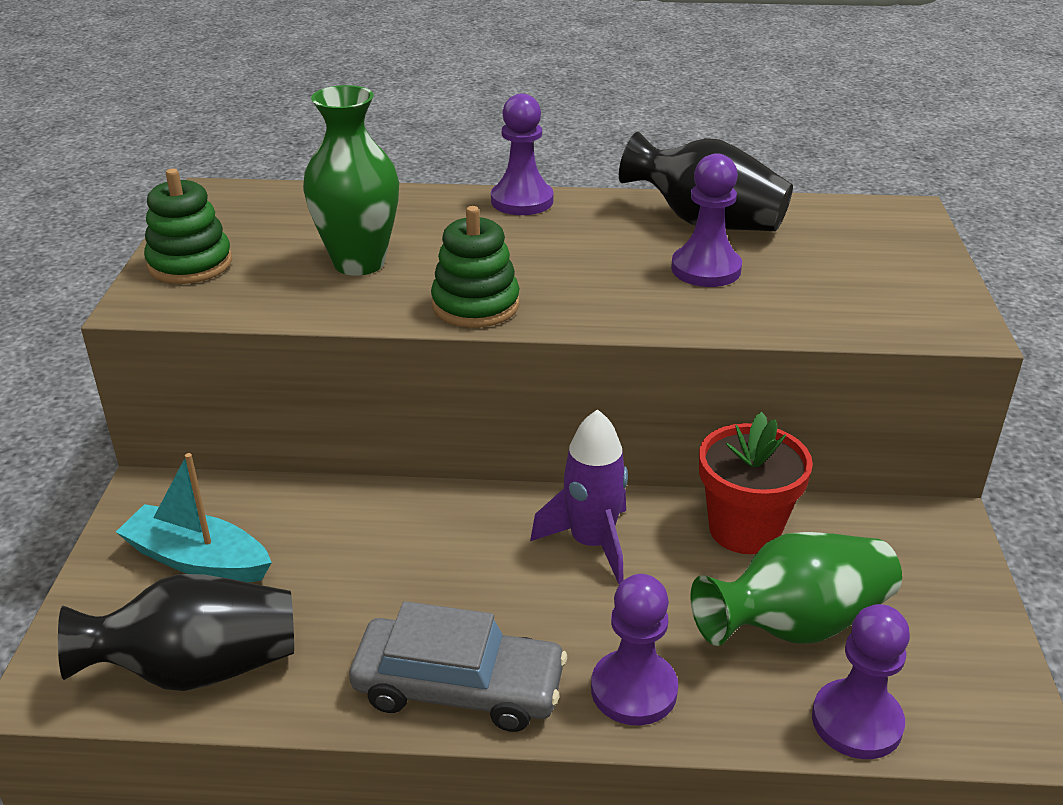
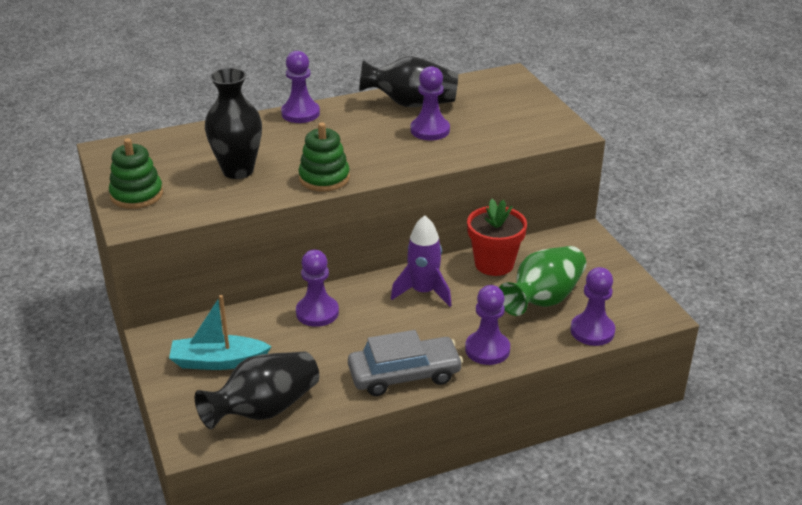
camera: 25 degrees left, 0 degrees up
green vase [303,85,399,276] -> black vase [205,68,262,179]
none -> purple pawn [296,250,339,327]

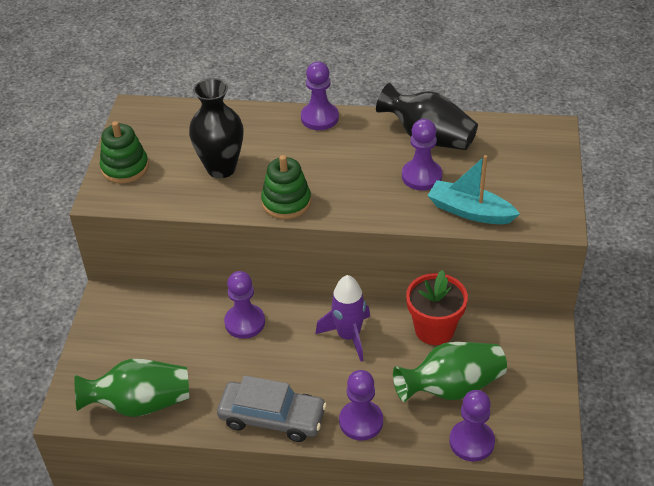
camera: 30 degrees right, 10 degrees up
turquoise boat [169,295,272,370] -> turquoise boat moved to [428,155,520,224]
black vase [195,352,319,429] -> green vase [74,359,189,417]

